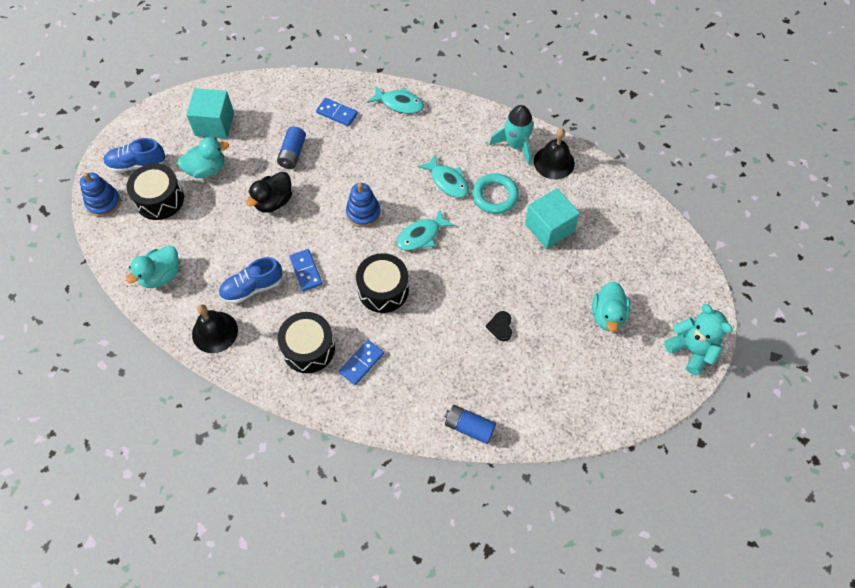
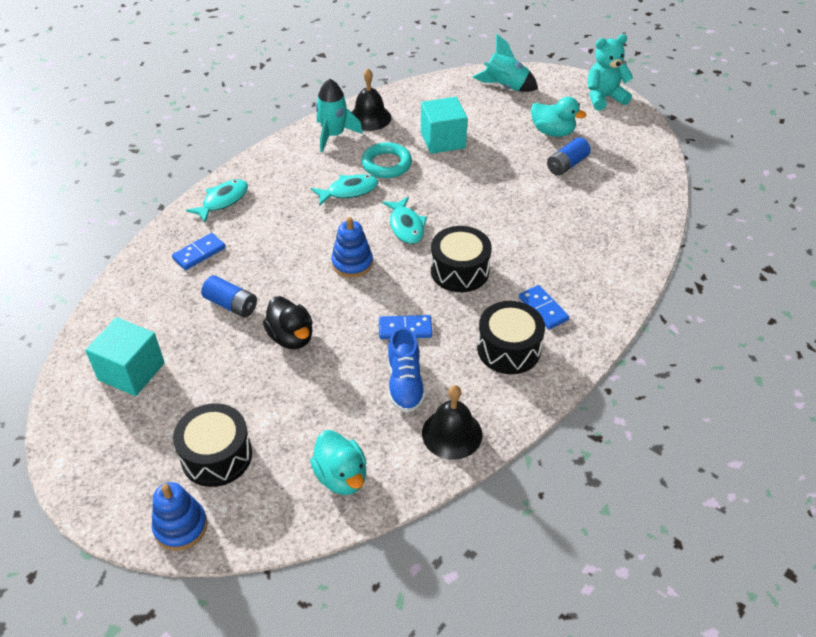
camera: 70 degrees left, 15 degrees down
blue shoe [103,138,166,173] -> none
turquoise duck [177,137,229,179] -> none
blue battery [445,405,496,444] -> blue battery moved to [547,137,591,176]
black heart [486,311,512,341] -> none
none -> turquoise rocket [472,34,538,92]

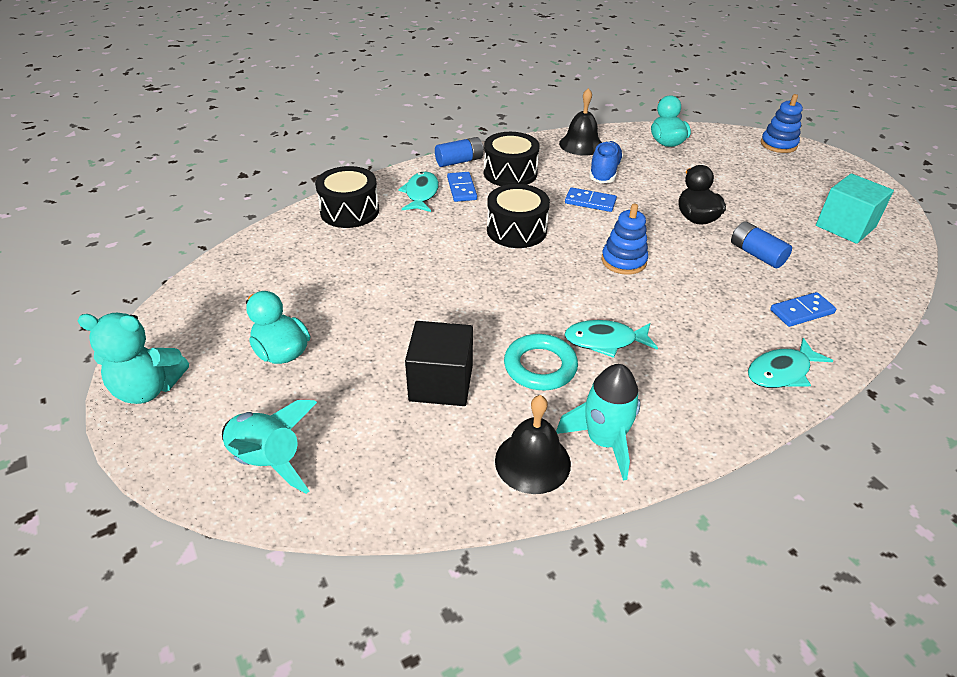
camera: 160 degrees left, 5 degrees down
black drum [173,403,252,487] -> black drum moved to [315,166,379,228]
turquoise fish [382,197,427,244] -> turquoise fish moved to [398,172,439,212]
turquoise cube [421,97,468,154] -> black cube [405,321,473,406]
blue battery [547,137,591,176] -> blue battery moved to [435,137,484,167]

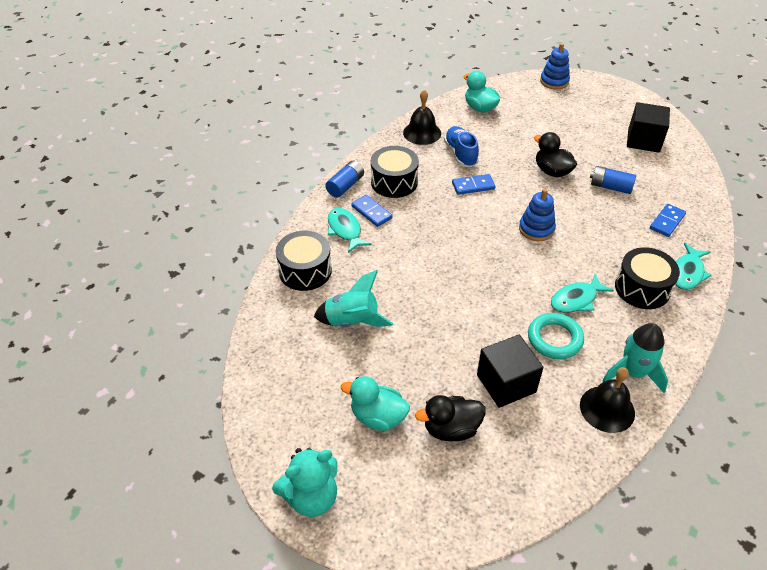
camera: 30 degrees left, 5 degrees up
turquoise rocket [222,400,317,494] -> turquoise rocket moved to [314,270,394,327]
black drum [487,184,550,248] -> black drum moved to [615,247,680,309]
turquoise cube [816,173,894,244] -> black cube [627,102,670,153]
none -> black duck [415,395,486,441]

